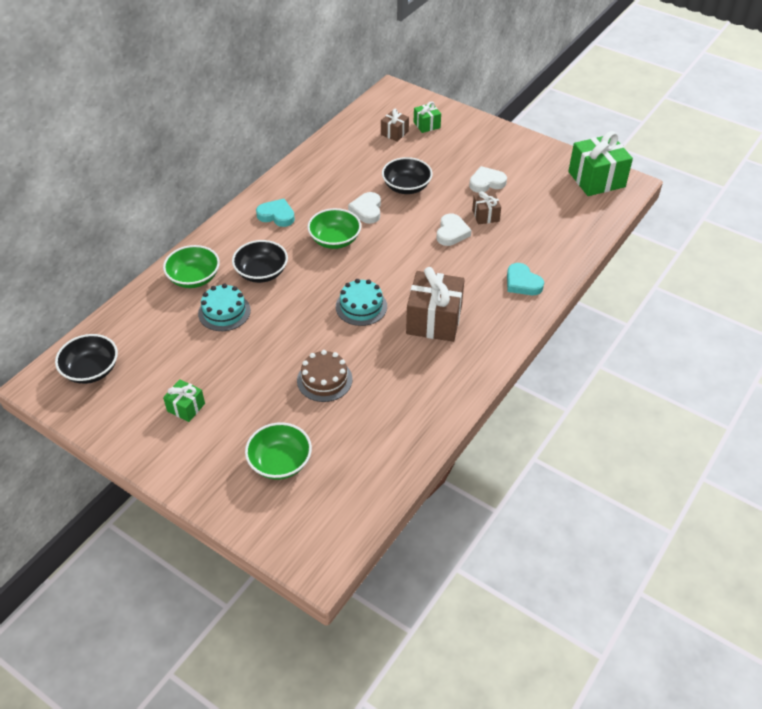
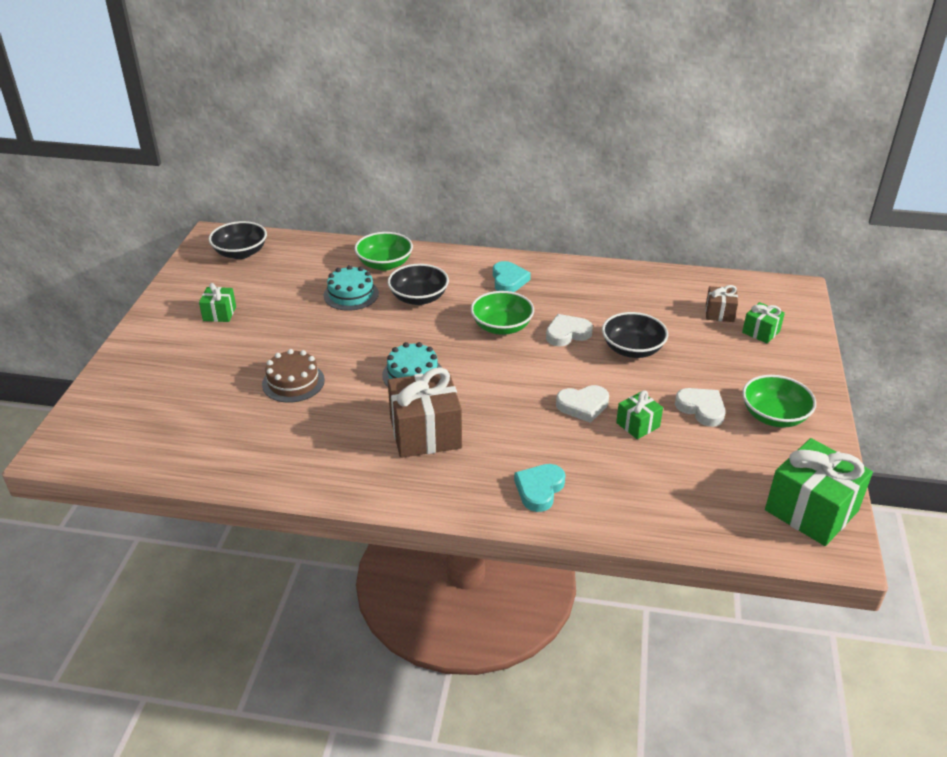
camera: 65 degrees right, 10 degrees down
green bowl [245,422,312,480] -> green bowl moved to [742,375,816,428]
brown gift [472,191,501,225] -> green gift [616,390,663,439]

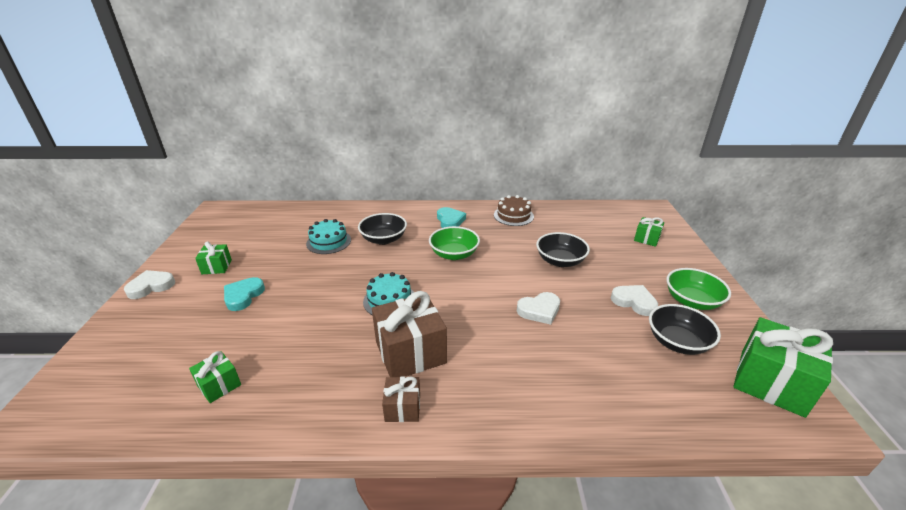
camera: 10 degrees left, 5 degrees down
black bowl [209,221,267,259] -> black bowl moved to [649,304,721,355]
brown cake [262,349,325,403] -> brown cake moved to [494,195,534,226]
green bowl [355,232,413,271] -> none
turquoise heart [514,464,565,512] -> turquoise heart moved to [224,277,265,311]
white heart [546,314,593,346] -> white heart moved to [124,270,175,299]
green gift [616,390,663,439] -> green gift moved to [189,351,241,403]
brown gift [706,285,738,322] -> brown gift moved to [382,376,420,422]

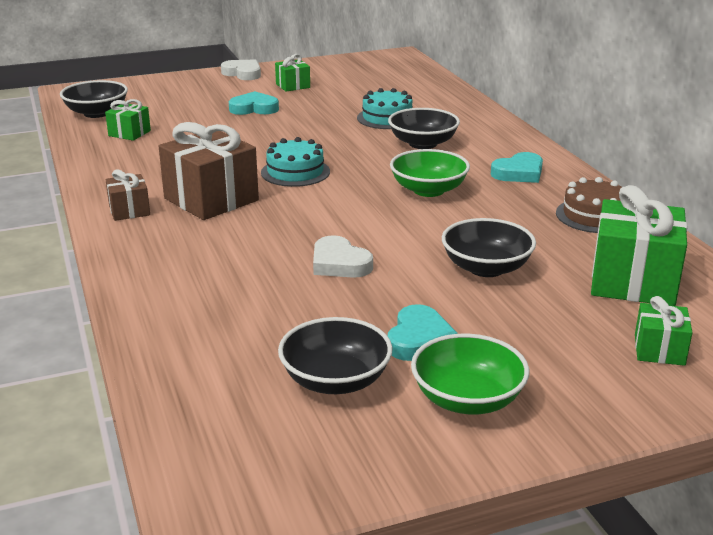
camera: 70 degrees right, 5 degrees down
white heart [611,285,658,316] -> turquoise heart [388,304,458,361]
green gift [733,317,833,418] -> green gift moved to [591,185,688,306]
none -> black bowl [60,80,128,118]

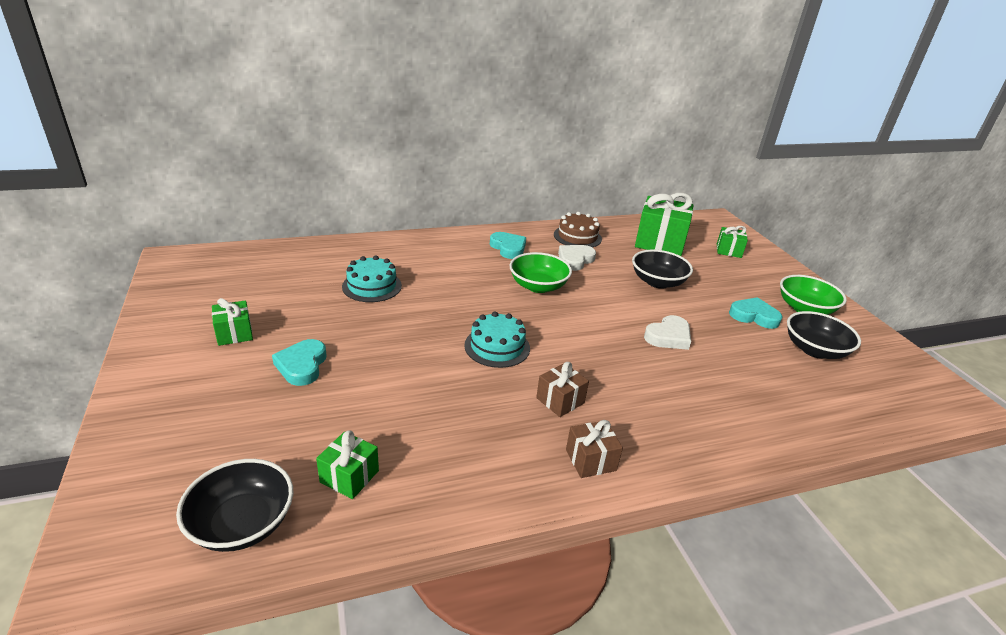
camera: 90 degrees left, 5 degrees up
brown gift [159,122,259,220] -> brown gift [536,362,589,417], size x0.51
white heart [221,60,261,80] -> white heart moved to [558,245,596,271]
black bowl [388,108,460,149] -> none

